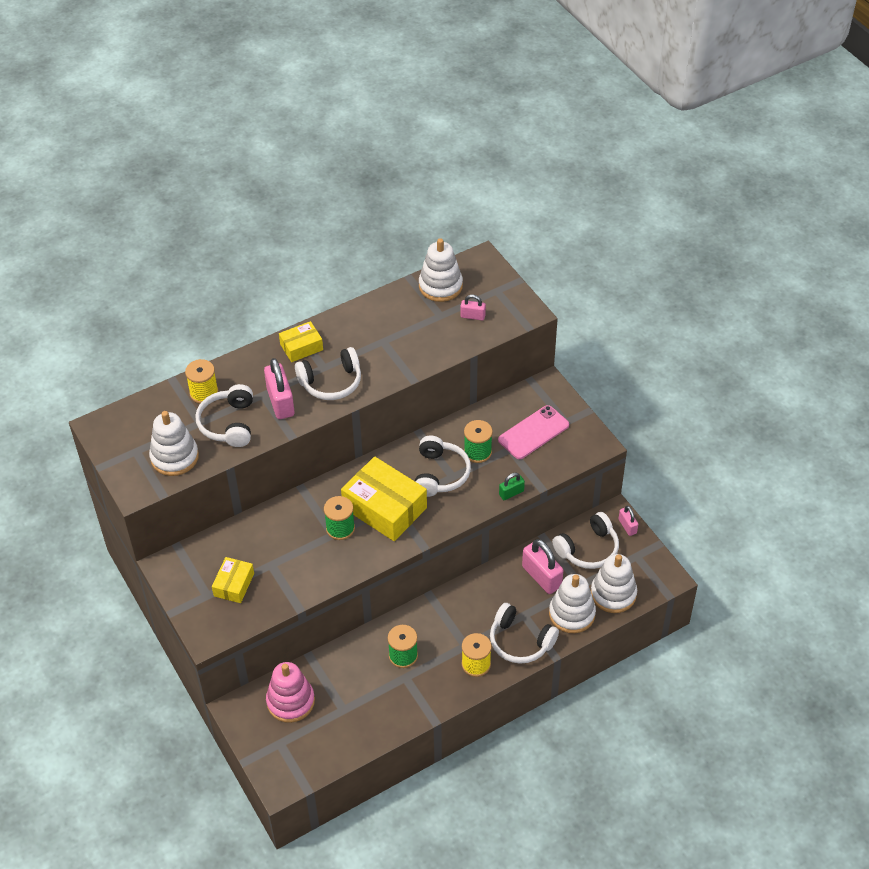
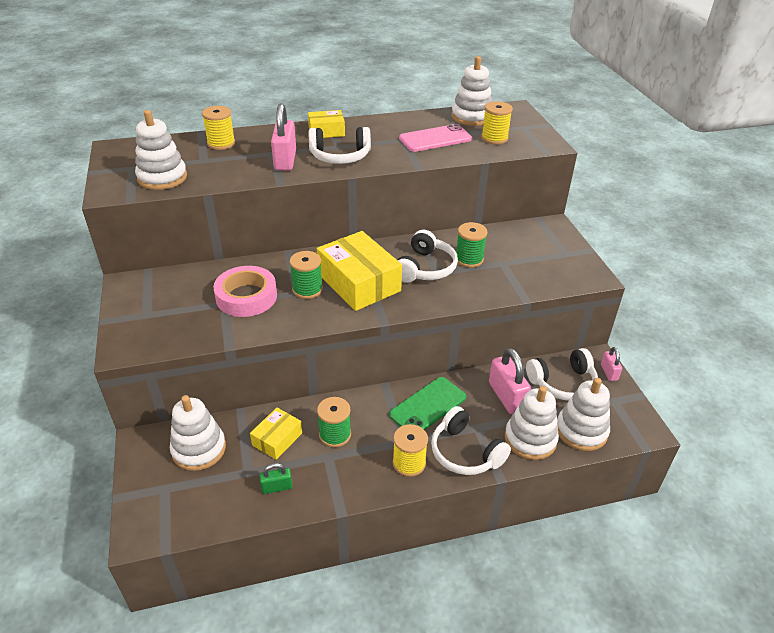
camera: 15 degrees right, 10 degrees down
white headphones [195,384,253,447] -> none
yellow box [212,557,254,603] -> yellow box moved to [250,408,302,460]
pink stacking toy [266,662,315,723] -> white stacking toy [170,395,226,471]
pink padlock [461,295,486,320] -> yellow spool [481,101,513,144]
pink phone [498,405,569,459] -> pink phone moved to [399,124,472,152]
green padlock [499,473,525,500] -> green padlock moved to [259,463,292,494]
none -> pink tape [213,266,277,317]
none -> green phone [389,377,466,430]

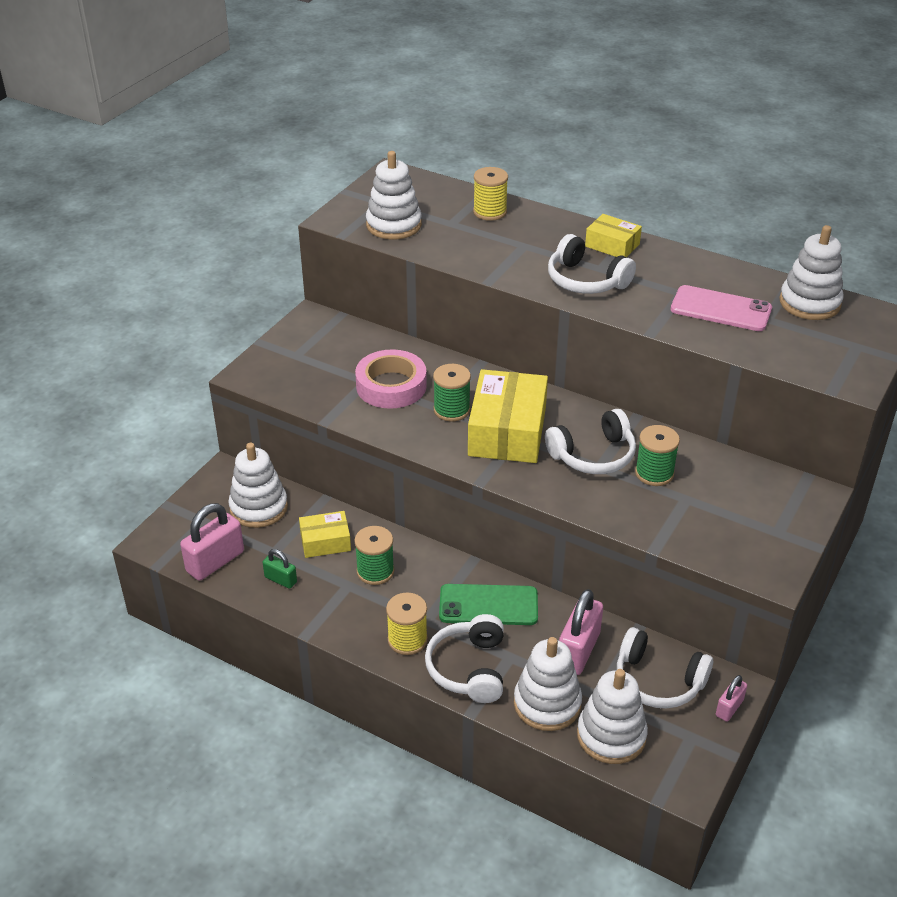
camera: 45 degrees right, 0 degrees up
pink padlock [271,103,296,171] -> pink padlock moved to [180,503,244,581]
yellow spool [481,101,513,144] -> none

